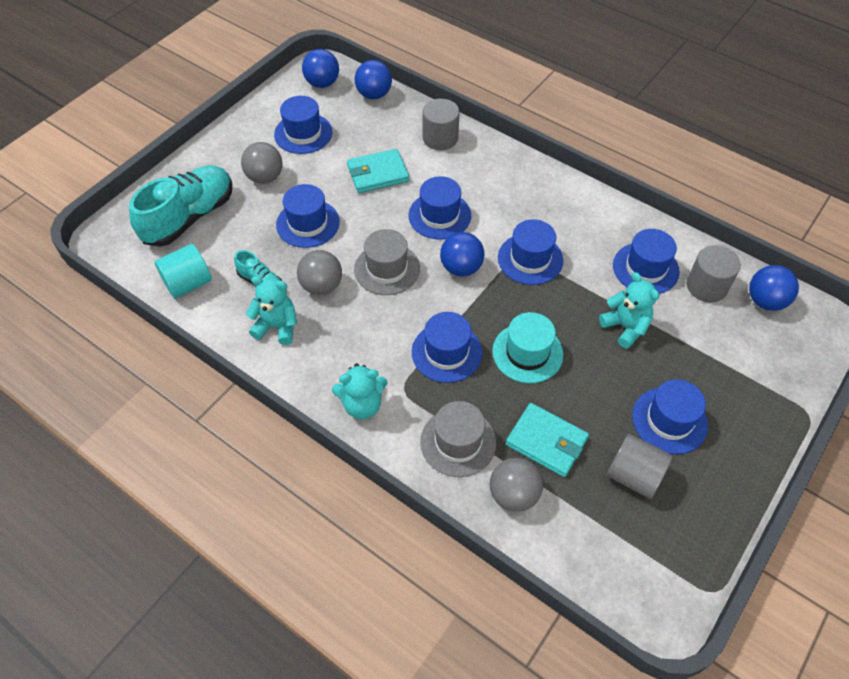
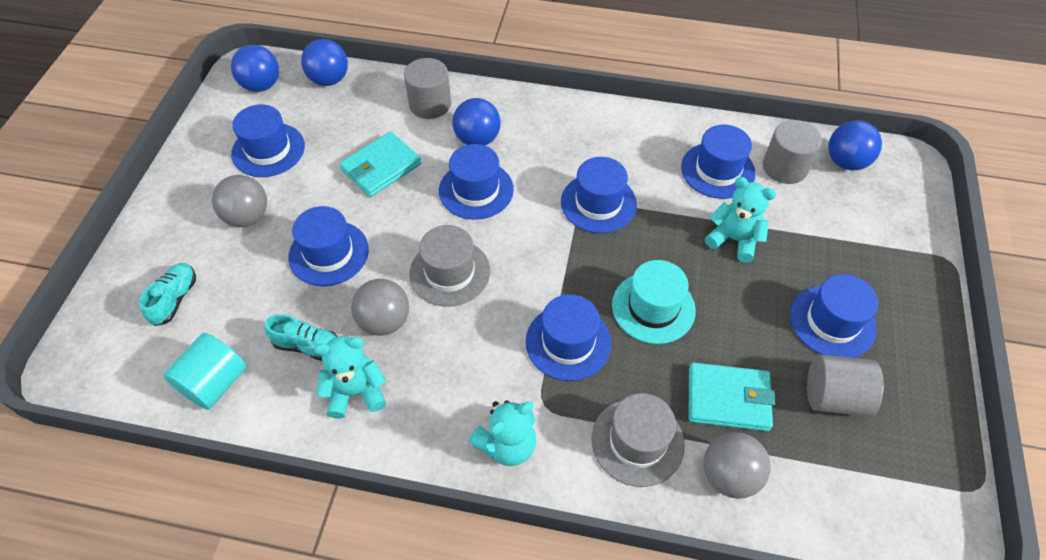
camera: 25 degrees left, 0 degrees up
turquoise shoe [129,166,232,247] -> turquoise shoe [139,263,196,326], size x0.48
blue ball [440,232,484,276] -> blue ball moved to [452,98,501,145]

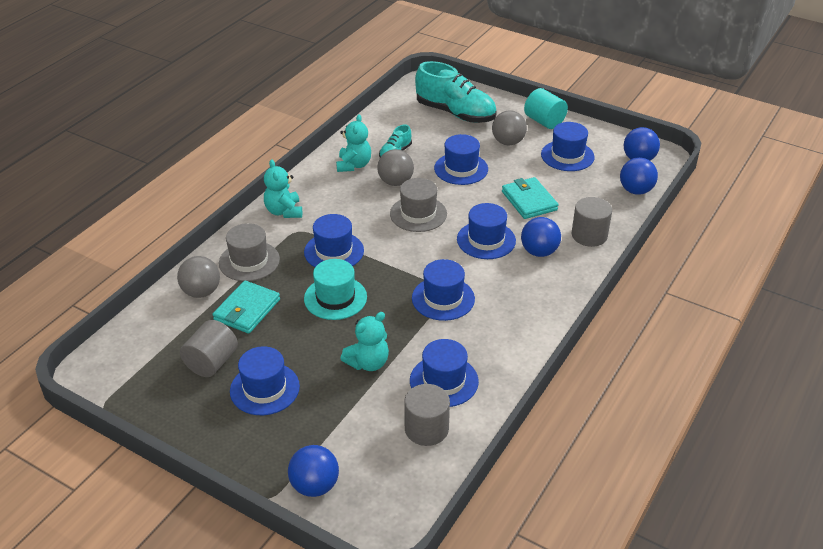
camera: 110 degrees right, 15 degrees down
turquoise shoe [139,263,196,326] -> turquoise shoe [415,61,497,123], size x2.06
turquoise cylinder [163,333,246,410] -> turquoise cylinder moved to [524,88,568,129]
blue ball [828,120,882,170] -> blue ball moved to [288,445,339,497]

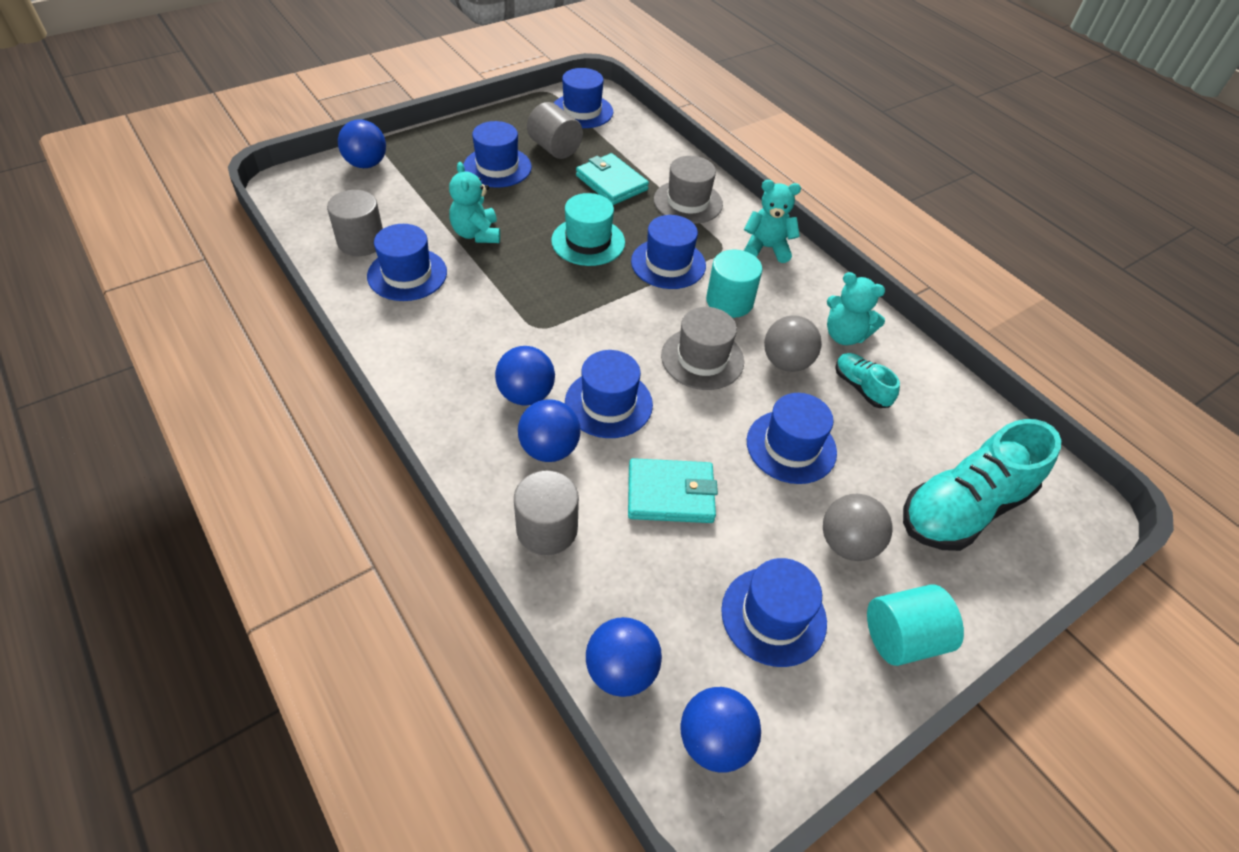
camera: 110 degrees right, 10 degrees up
grey ball [177,256,220,298] -> none
blue hat [412,259,475,321] -> blue hat moved to [554,68,613,128]
none -> blue ball [495,346,555,406]
none -> turquoise cylinder [706,249,762,318]

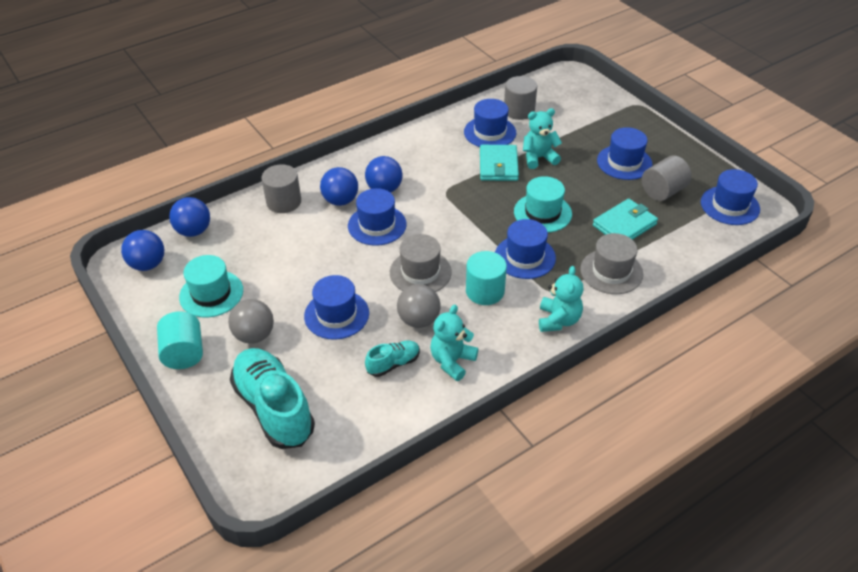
camera: 95 degrees right, 5 degrees down
blue ball [338,119,386,168] -> none
turquoise wallet [628,458,718,523] -> turquoise wallet moved to [480,145,519,181]
blue hat [721,558,827,667] -> turquoise hat [179,255,243,317]

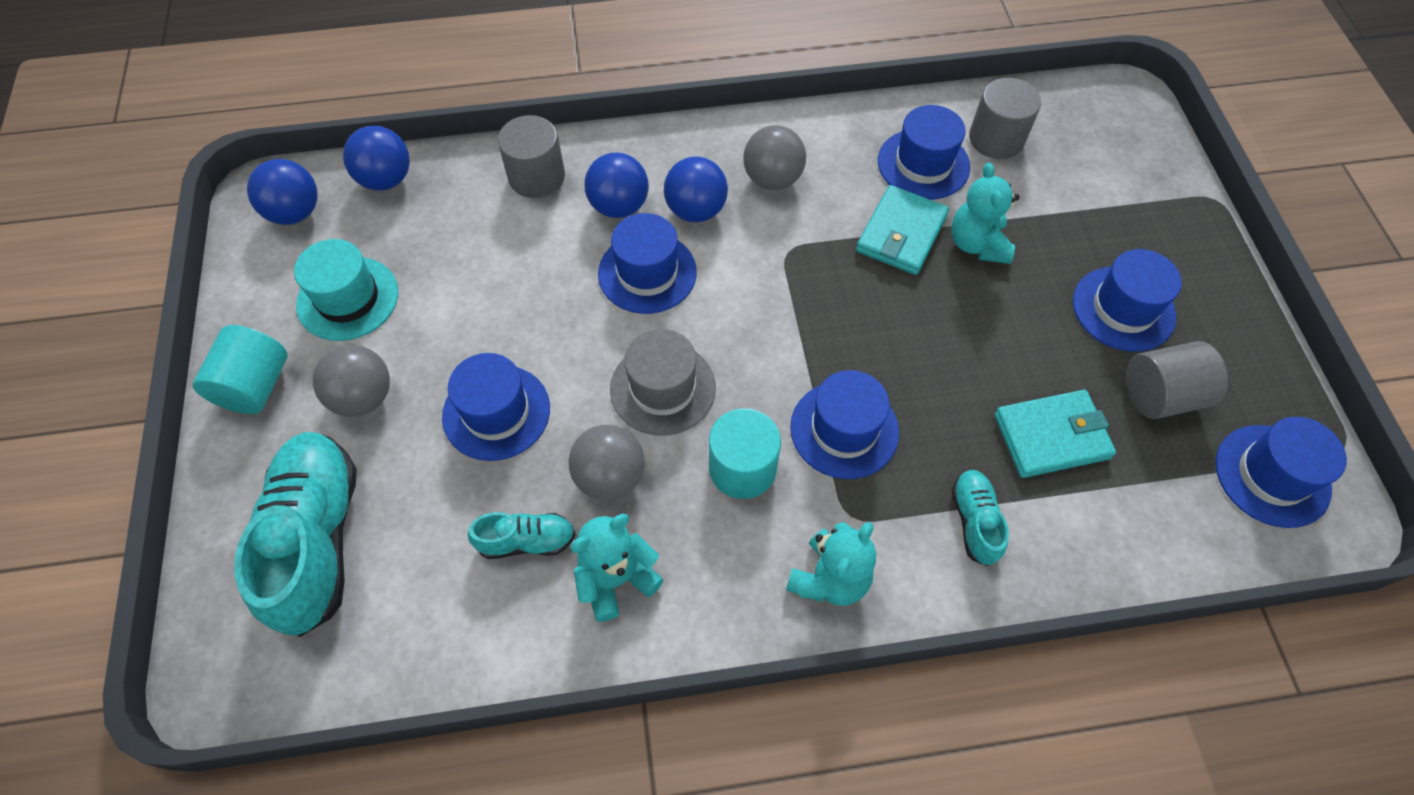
camera: 25 degrees right, 15 degrees up
turquoise hat [514,176,572,233] -> none
turquoise teddy bear [523,108,562,169] -> turquoise teddy bear turned 105 degrees counterclockwise [951,162,1020,264]
grey hat [580,233,643,294] -> turquoise shoe [951,470,1009,566]
none -> grey ball [744,125,806,190]

